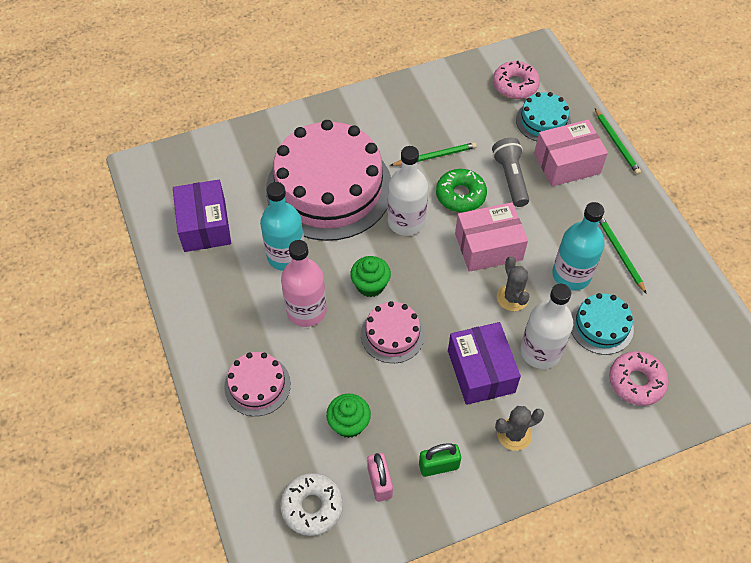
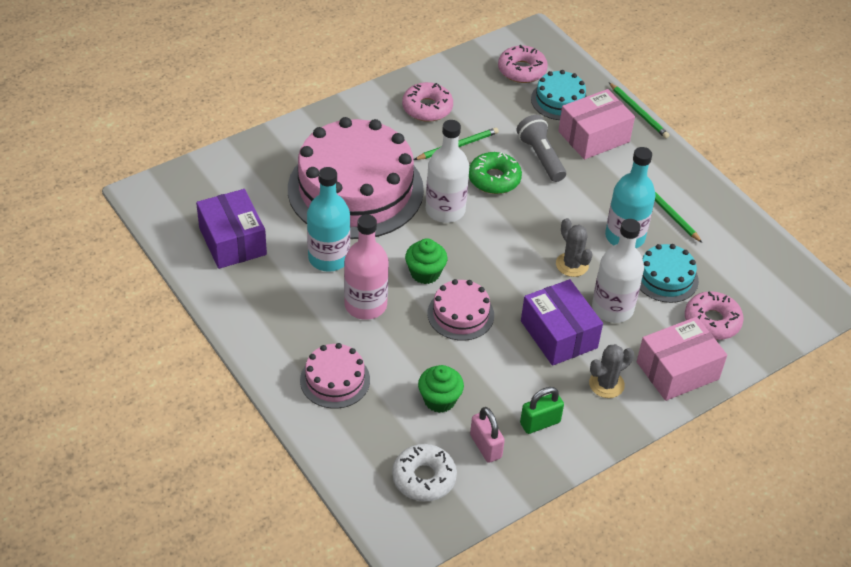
camera: 15 degrees left, 10 degrees down
pink box [455,202,528,272] -> pink box moved to [637,317,727,401]
none -> pink donut [402,82,453,122]

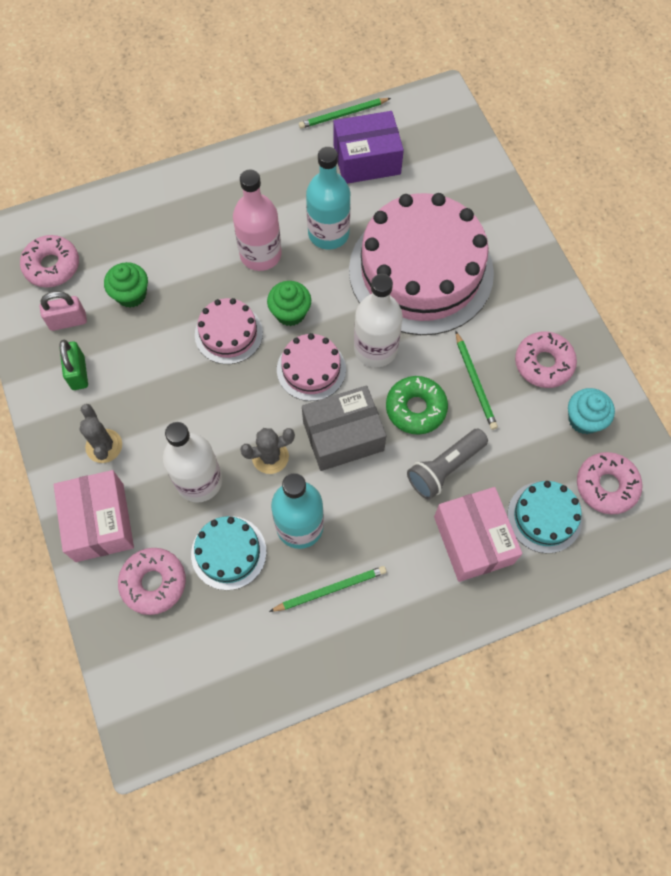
camera: 105 degrees right, 20 degrees up
pink cake [300,343,370,409] -> pink cake moved to [277,333,346,401]
white donut [392,444,457,501] -> pink donut [20,235,79,287]
grey flashlight [516,115,566,182] -> grey flashlight turned 150 degrees clockwise [407,429,488,500]
purple box [521,279,603,366] -> none
green pencil [609,83,669,138] -> green pencil moved to [299,98,391,129]
none -> grey box [302,385,387,471]
none -> turquoise cupcake [568,388,615,434]

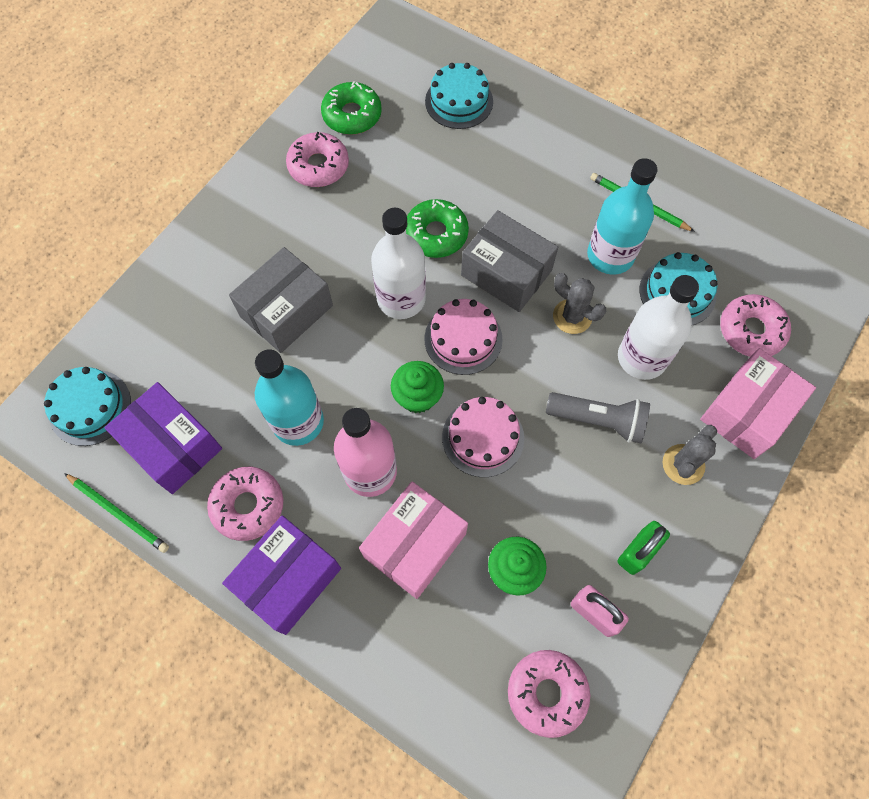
camera: 125 degrees left, 0 degrees up
pink cake [349,193,494,335] -> grey box [229,247,333,353]
grey flashlight [407,429,488,500] -> grey flashlight moved to [546,392,650,443]
pink box [434,487,522,582] -> pink box moved to [359,482,468,599]
green pencil [456,332,498,430] -> none
turquoise cupcake [568,388,615,434] -> green donut [321,81,382,135]
pink donut [577,452,642,515] -> pink donut moved to [207,467,284,541]
none -> turquoise cake [44,367,131,446]
none -> purple box [222,516,341,635]

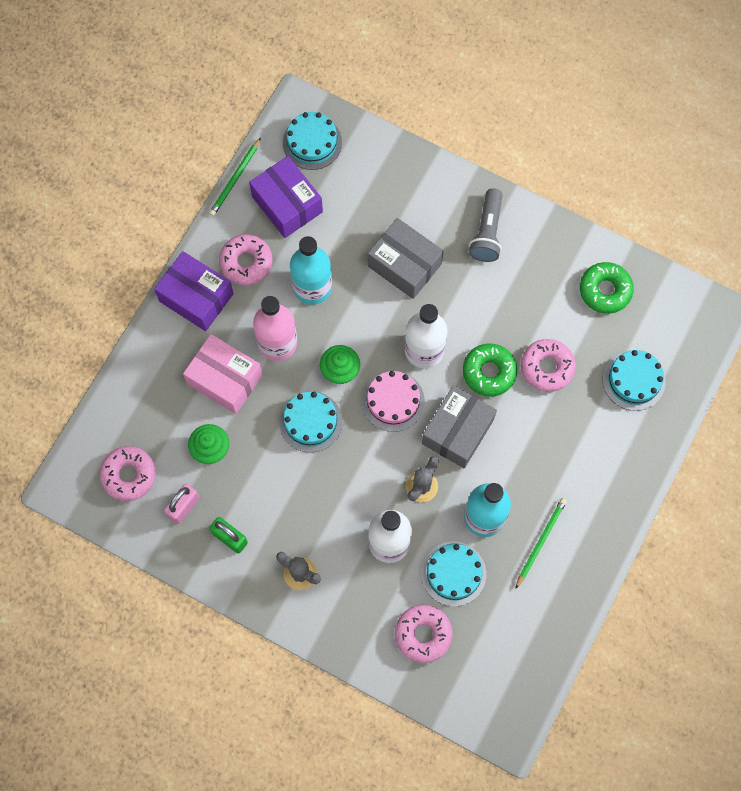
camera: 85 degrees right, 5 degrees up
purple box [105,382,222,494] -> purple box turned 75 degrees counterclockwise [249,156,323,238]
pink donut [286,132,349,187] -> pink donut moved to [521,339,576,392]
pink cake [442,397,524,477] -> turquoise cake [279,391,342,453]
grey flashlight [546,392,650,443] -> grey flashlight moved to [469,189,503,262]
pink box [700,348,816,459] -> none

